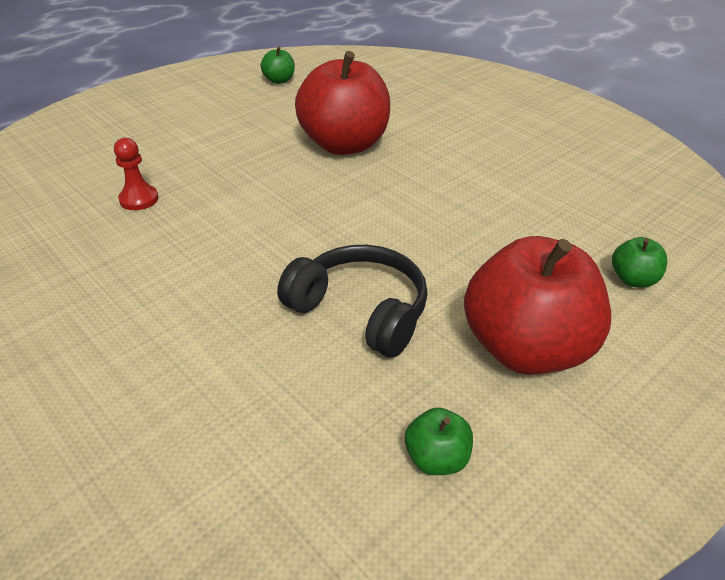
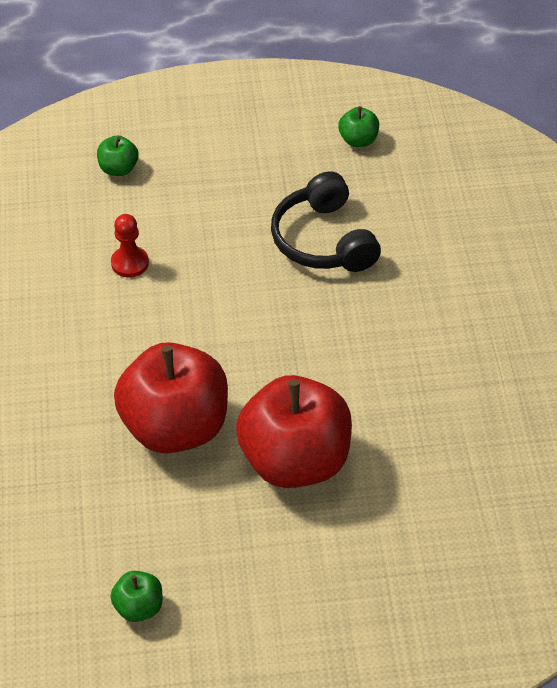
camera: 145 degrees left, 10 degrees up
red pawn [114,138,159,210] -> red pawn moved to [111,214,149,278]
red apple [464,236,611,375] -> red apple moved to [236,375,352,488]

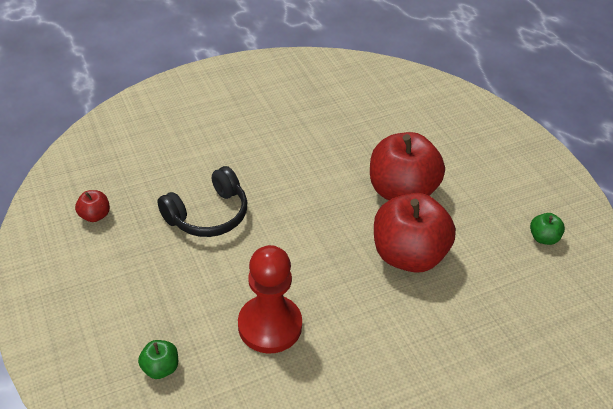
camera: 110 degrees left, 5 degrees down
red pawn [111,214,149,278] -> red pawn [238,245,302,354], size x2.02
green apple [338,106,379,147] -> red apple [75,190,110,222]

